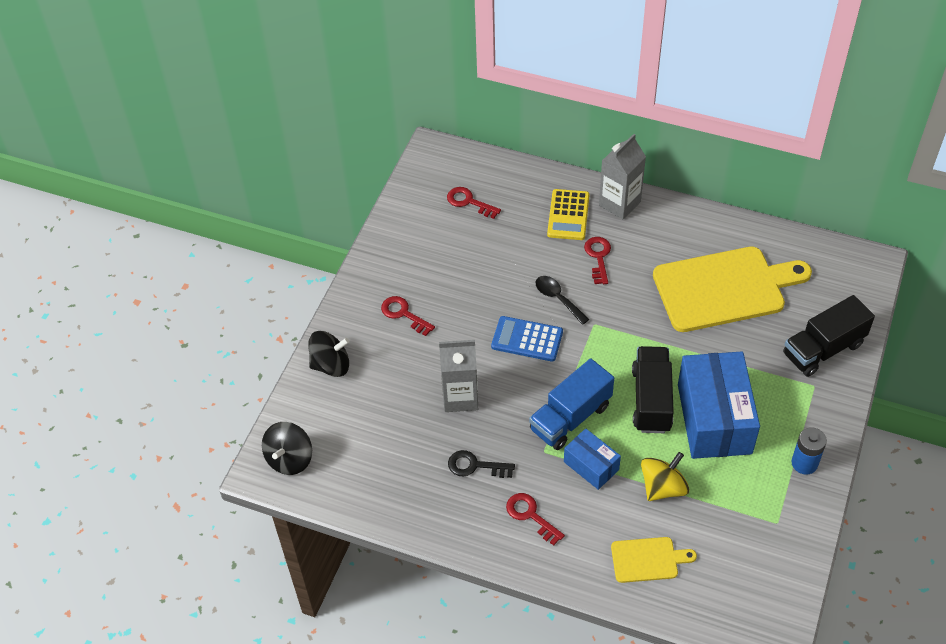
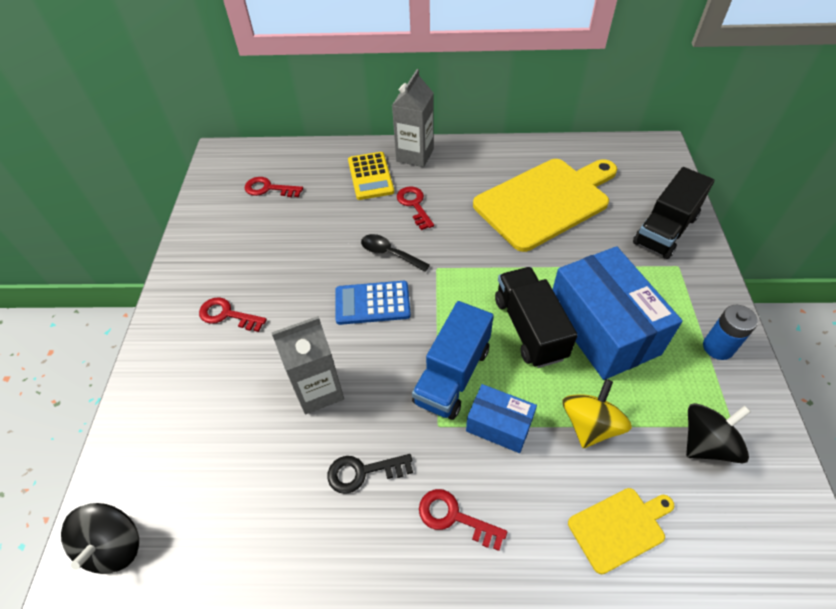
camera: 20 degrees left, 0 degrees up
black spinning top [308,331,349,377] -> black spinning top moved to [686,403,751,463]

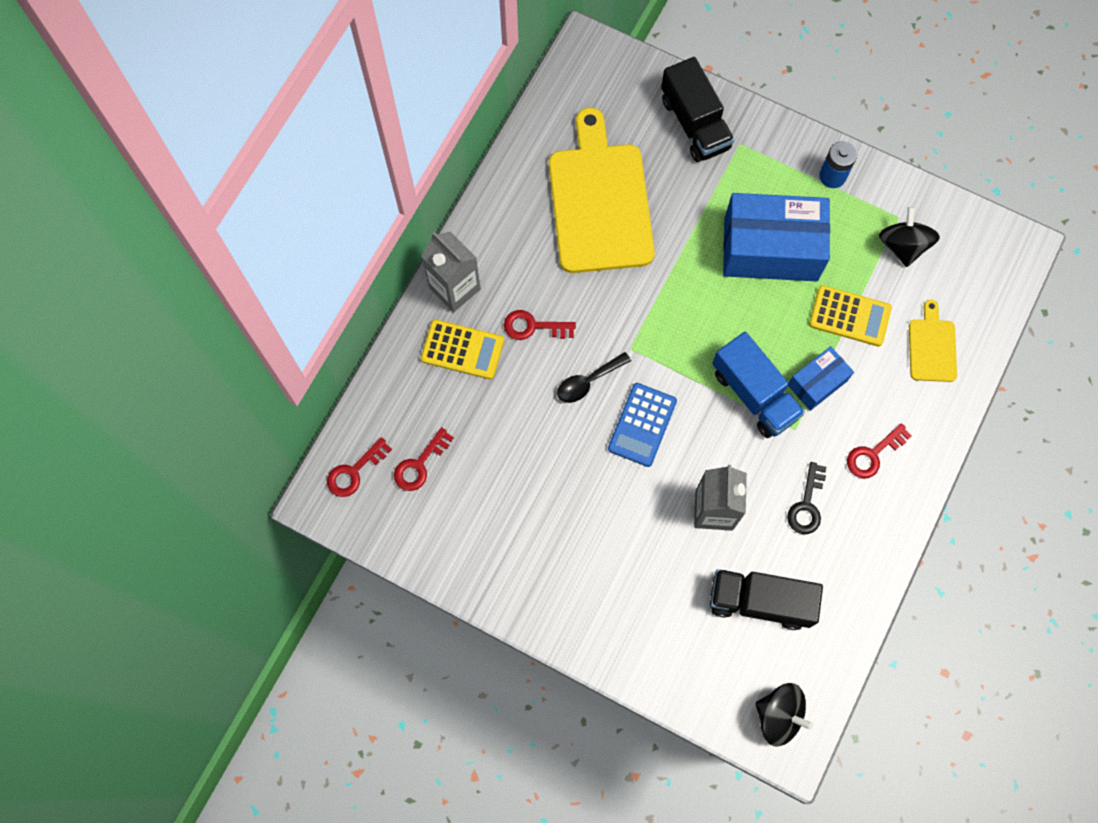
camera: 65 degrees left, 20 degrees up
red key [199,297,267,332] -> red key moved to [327,437,392,497]
black truck [495,267,578,368] -> black truck moved to [710,569,823,630]
yellow spinning top [562,379,632,448] -> yellow calculator [809,285,892,346]

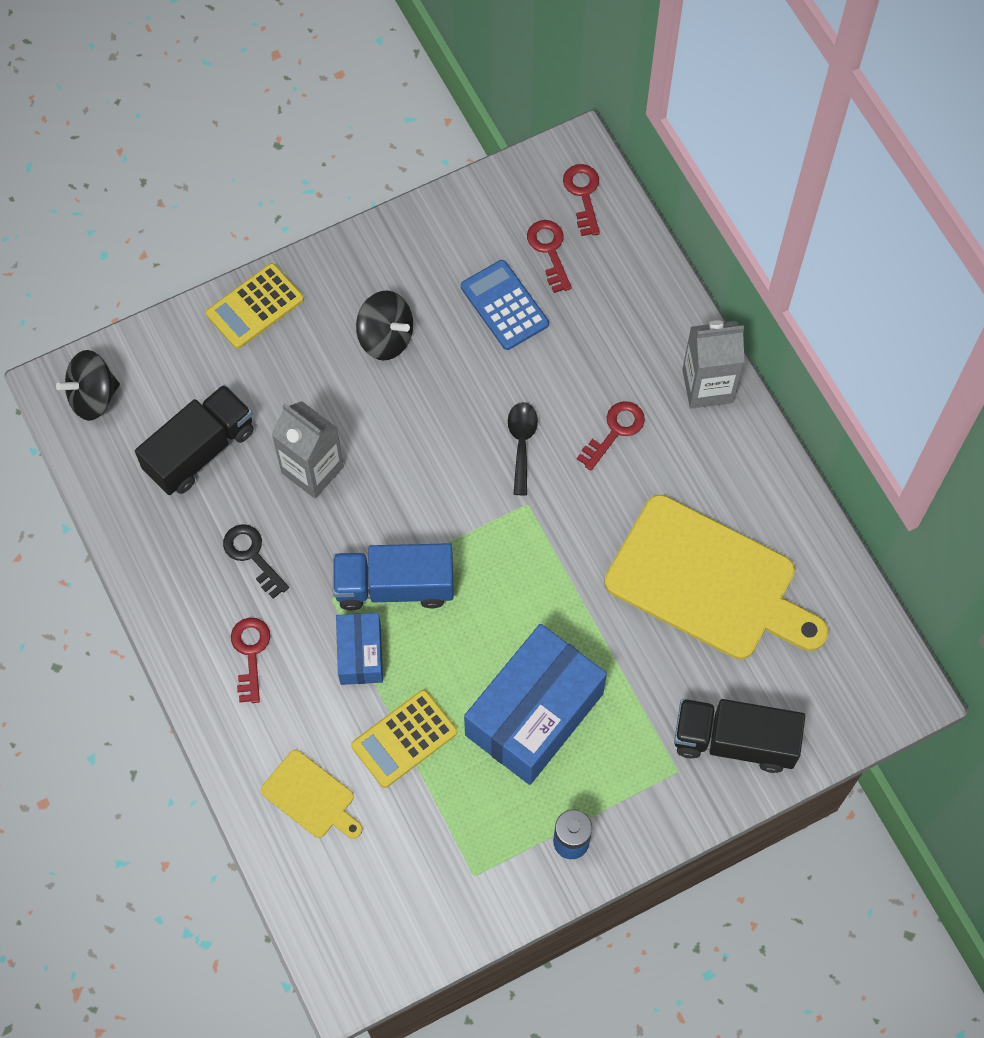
camera: 125 degrees right, 5 degrees down
yellow calculator [421,319,504,379] -> yellow calculator moved to [206,263,304,349]
blue calculator [608,383,677,467] -> blue calculator moved to [461,260,549,350]
black spinning top [879,206,940,267] -> black spinning top moved to [356,291,413,360]

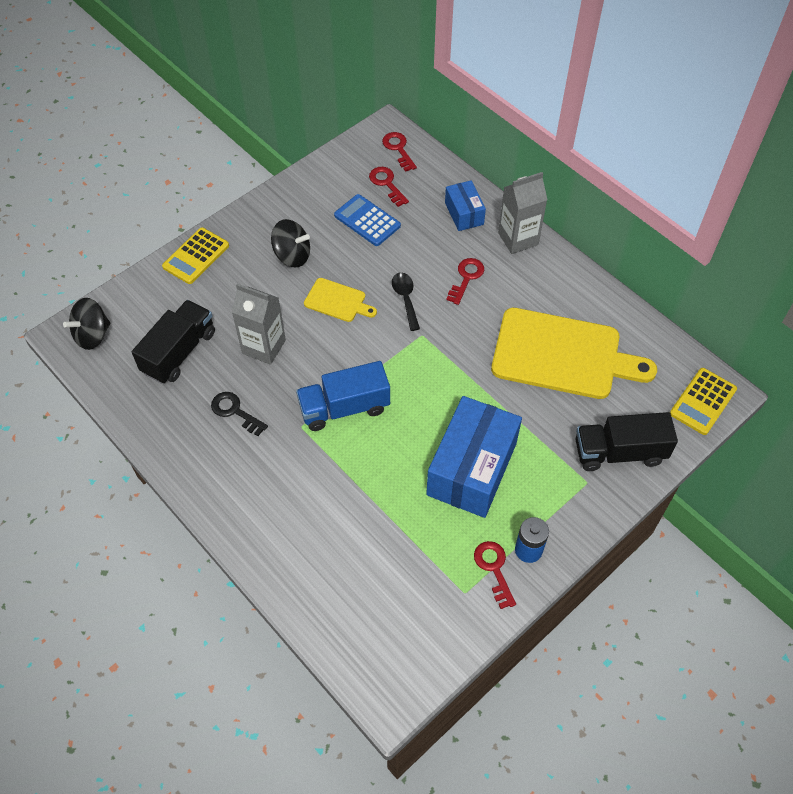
camera: 15 degrees left, 10 degrees down
red key [231,618,270,703] -> red key moved to [474,541,516,609]
yellow cutting board [261,750,362,839] -> yellow cutting board moved to [304,278,377,322]
blue box [336,613,383,685] -> blue box moved to [445,180,486,231]
yellow calculator [351,690,457,788] -> yellow calculator moved to [670,368,737,435]

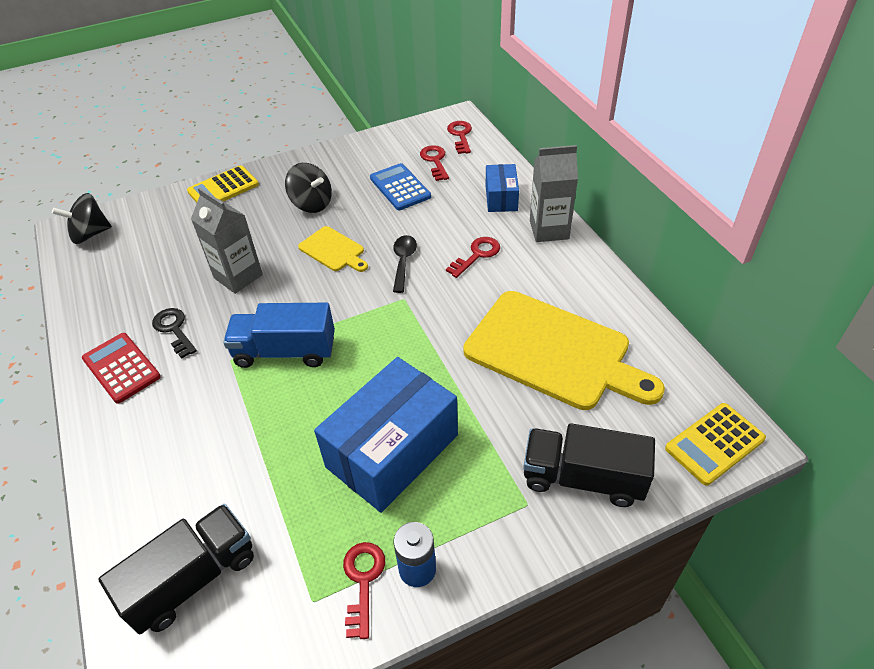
camera: 20 degrees right, 10 degrees down
black truck [132,300,215,384] -> black truck moved to [98,504,254,634]
none -> red calculator [82,333,161,404]

